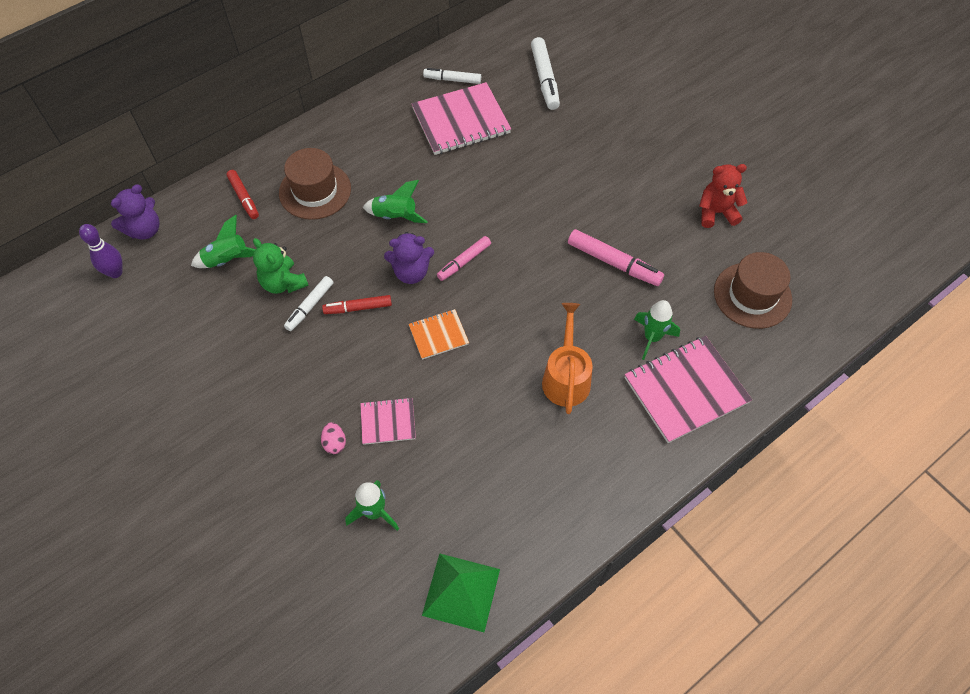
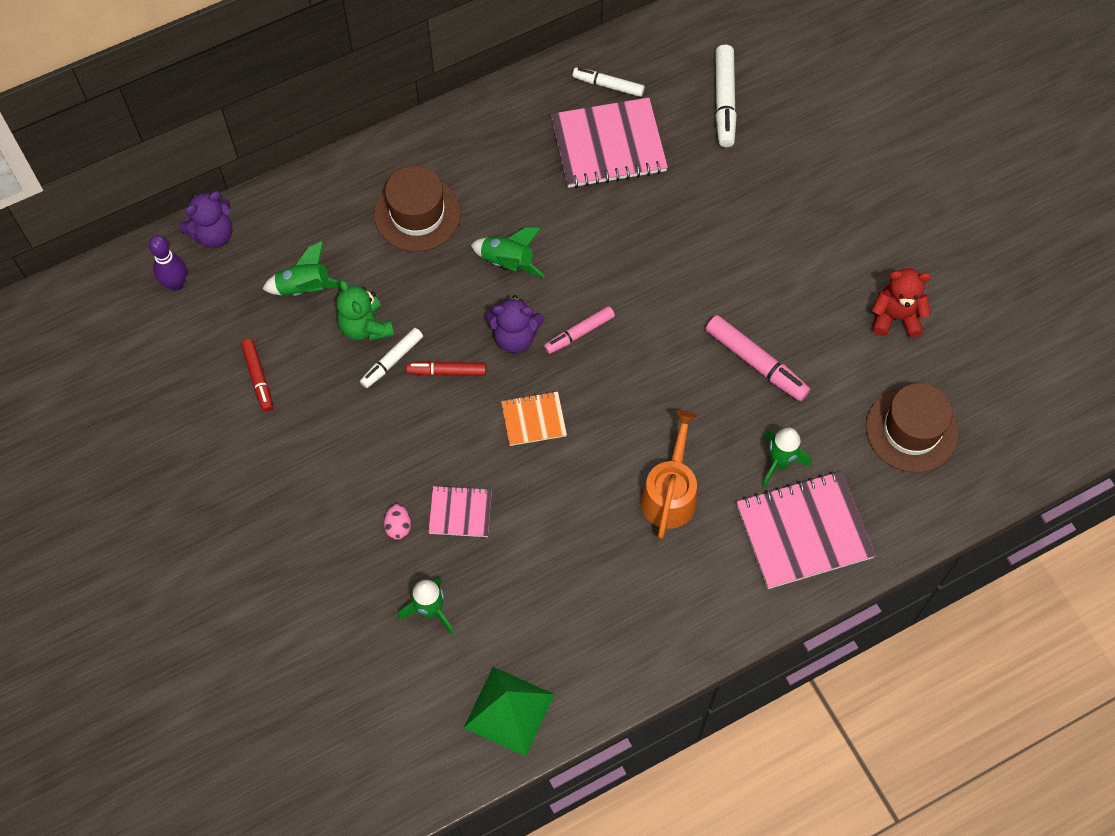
camera: 10 degrees right, 5 degrees up
red marker [226,170,259,219] -> red marker moved to [241,339,273,412]

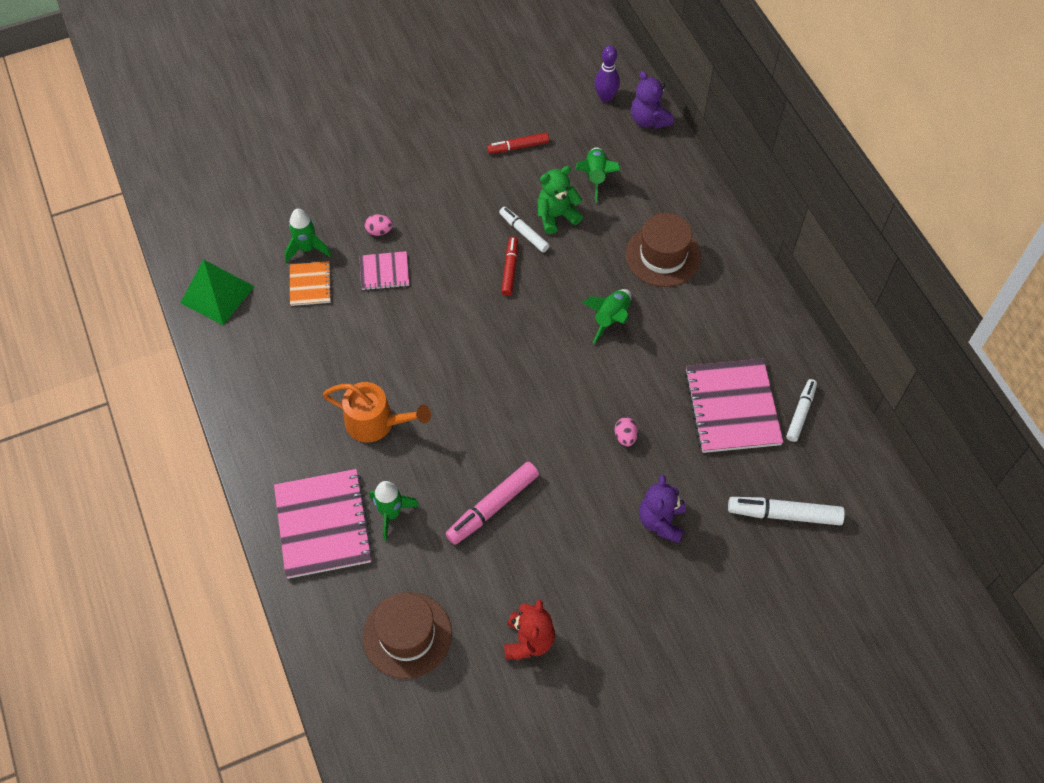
camera: 95 degrees right, 5 degrees down
pink notebook [428,485,492,537] -> pink notebook turned 75 degrees clockwise [359,251,409,290]
purple teddy bear [486,295,545,353] -> purple teddy bear moved to [639,475,686,544]
orange notebook [501,391,567,446] -> orange notebook moved to [290,261,332,306]
pink marker [544,306,615,354] -> none
none -> pink egg [615,417,638,447]

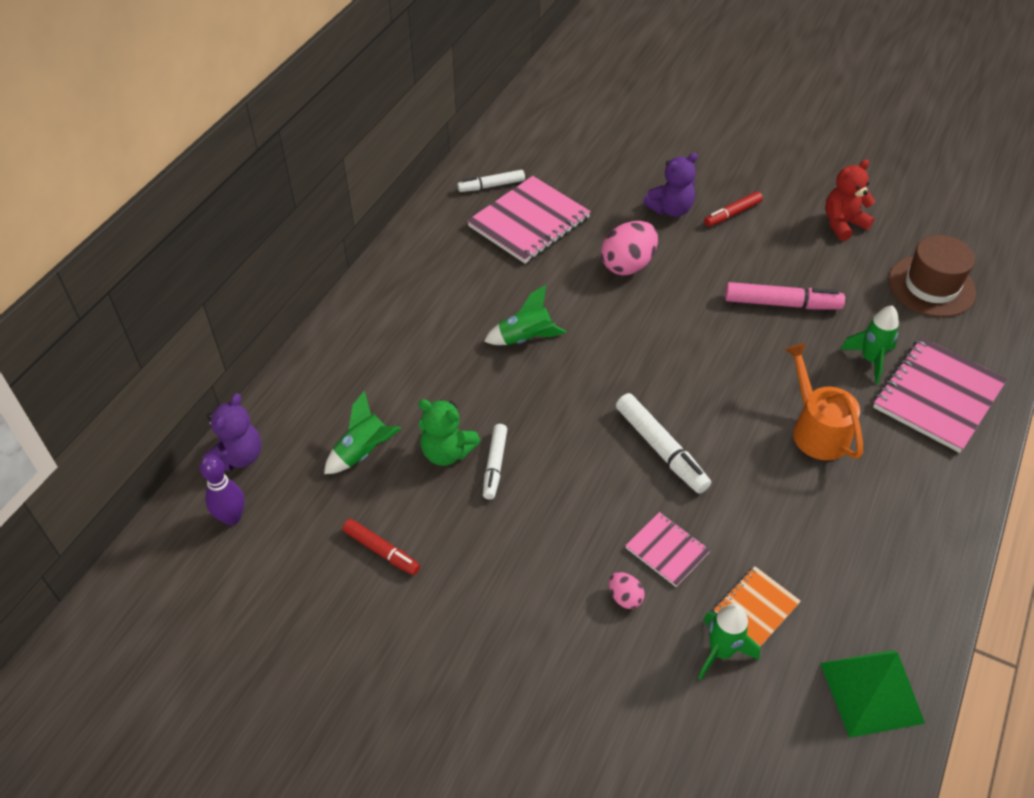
camera: 130 degrees left, 10 degrees down
red marker [501,237,518,296] -> red marker moved to [704,191,763,227]
pink egg [615,417,638,447] -> pink egg [601,221,658,276], size x2.04
brown hat [626,213,701,287] -> none
white marker [728,497,845,525] -> white marker moved to [616,393,711,494]

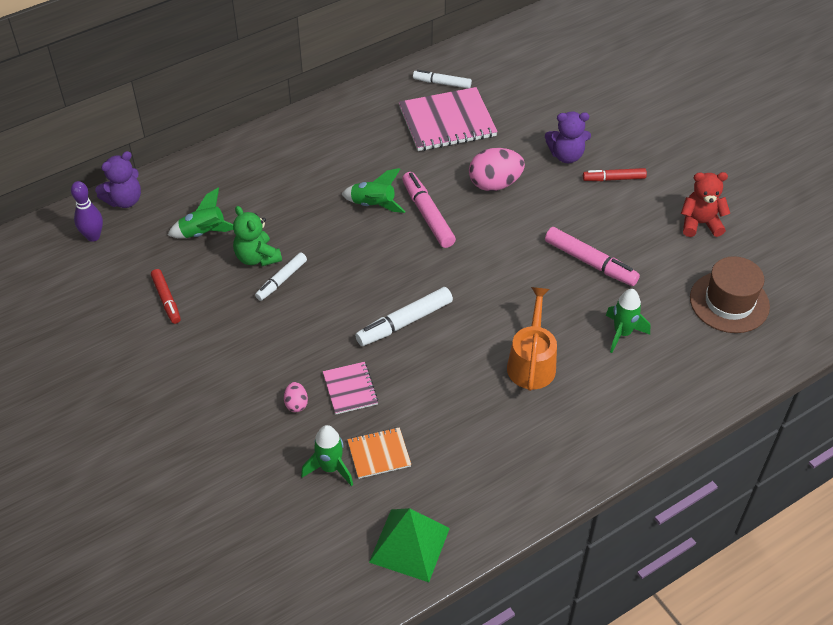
camera: 30 degrees right, 0 degrees up
white marker [616,393,711,494] -> white marker turned 60 degrees clockwise [355,287,453,346]
pink notebook [873,337,1007,453] -> none
none -> pink marker [402,172,456,248]

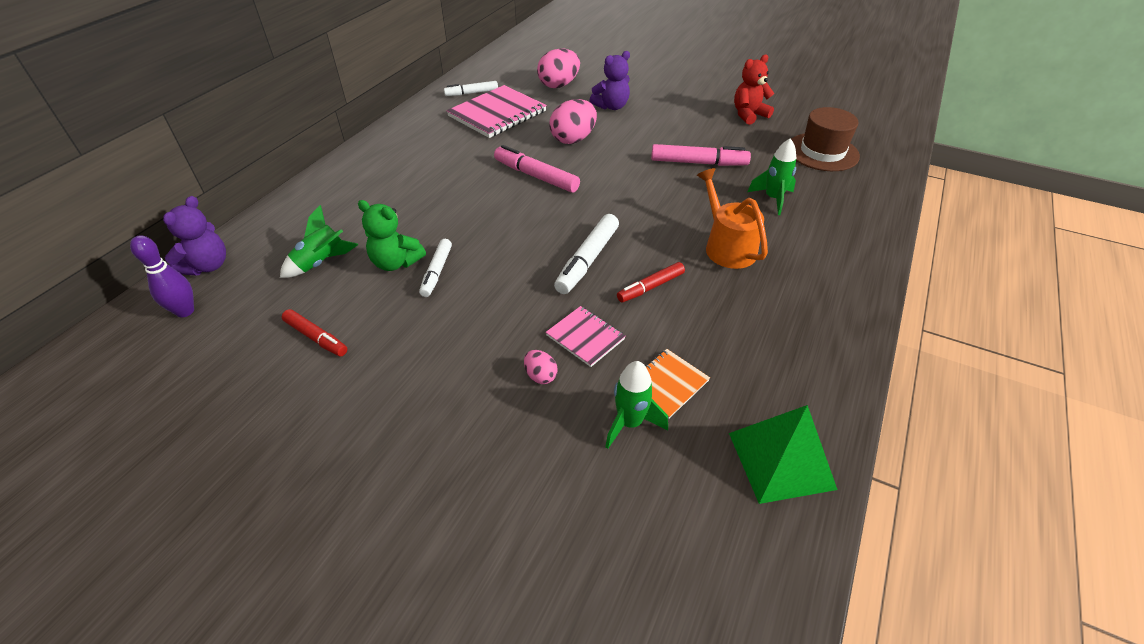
camera: 30 degrees left, 5 degrees down
green rocket [342,168,406,213] -> none
red marker [583,168,647,181] -> red marker moved to [617,262,685,302]
none -> pink egg [537,48,580,88]

